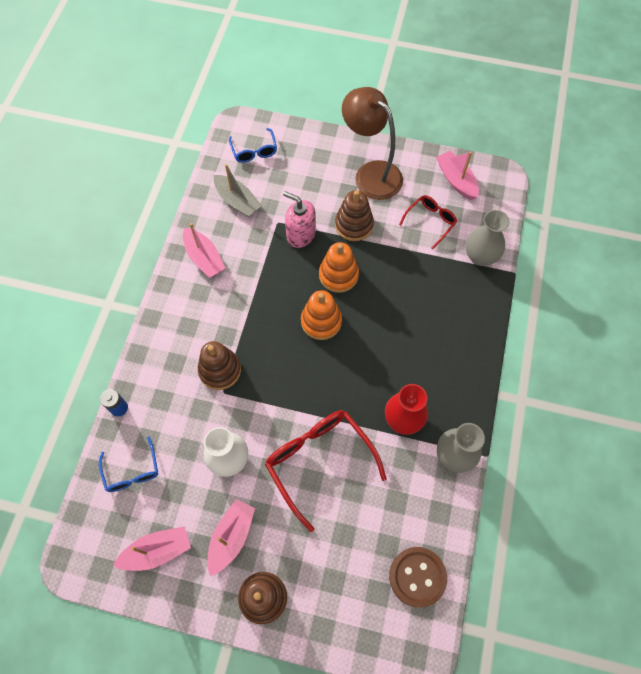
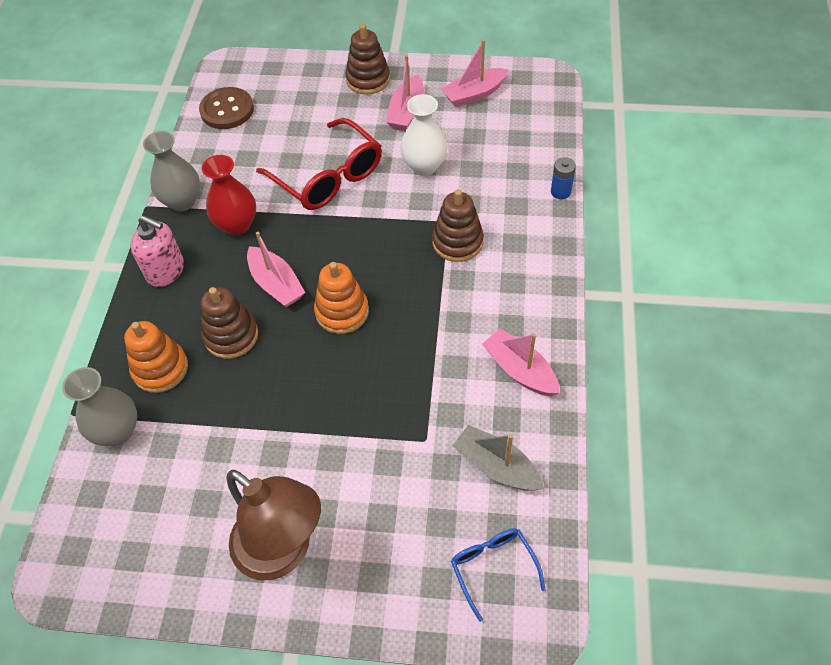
camera: 175 degrees right, 10 degrees down
blue glasses [99,436,158,492] -> none
pink soap dispenser [283,191,316,248] -> pink soap dispenser moved to [130,216,184,287]
orange stacking toy [319,242,359,293] -> orange stacking toy moved to [124,321,188,393]
brown stacking toy [335,190,374,241] -> brown stacking toy moved to [201,287,258,359]
red glasses [399,195,457,249] -> none
pink boat [436,151,479,200] -> pink boat moved to [247,232,305,307]

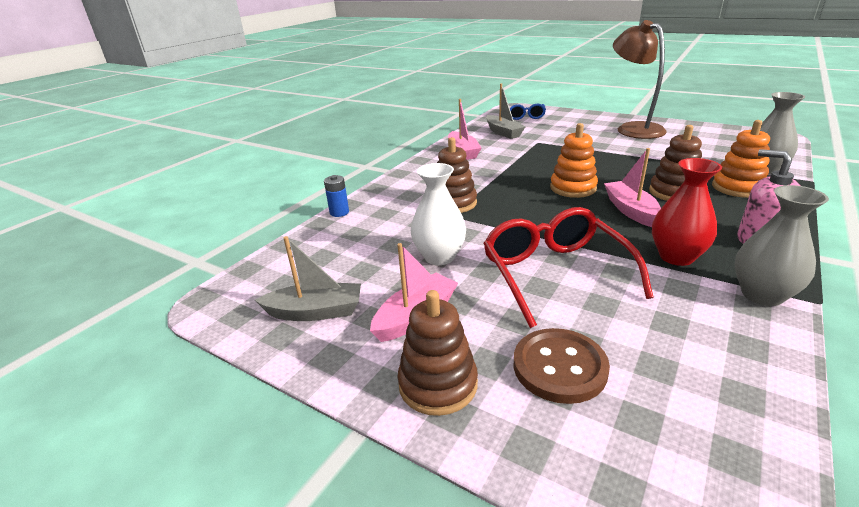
camera: 155 degrees left, 25 degrees down
brown button [199,87,254,129] -> brown button moved to [514,328,610,404]
pink boat [441,40,509,107] -> grey boat [255,236,361,321]

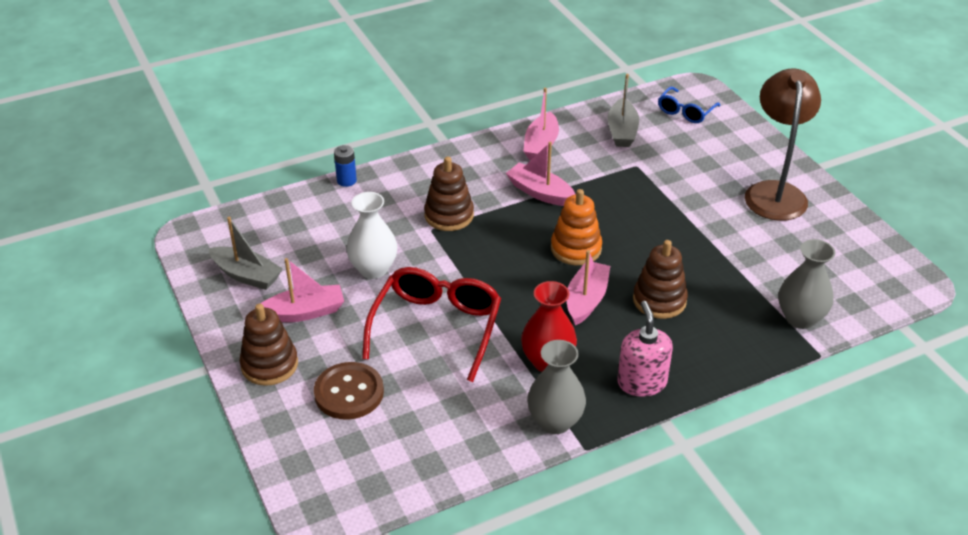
camera: 30 degrees right, 10 degrees up
orange stacking toy [712,120,770,198] -> none
none -> pink boat [506,142,575,206]

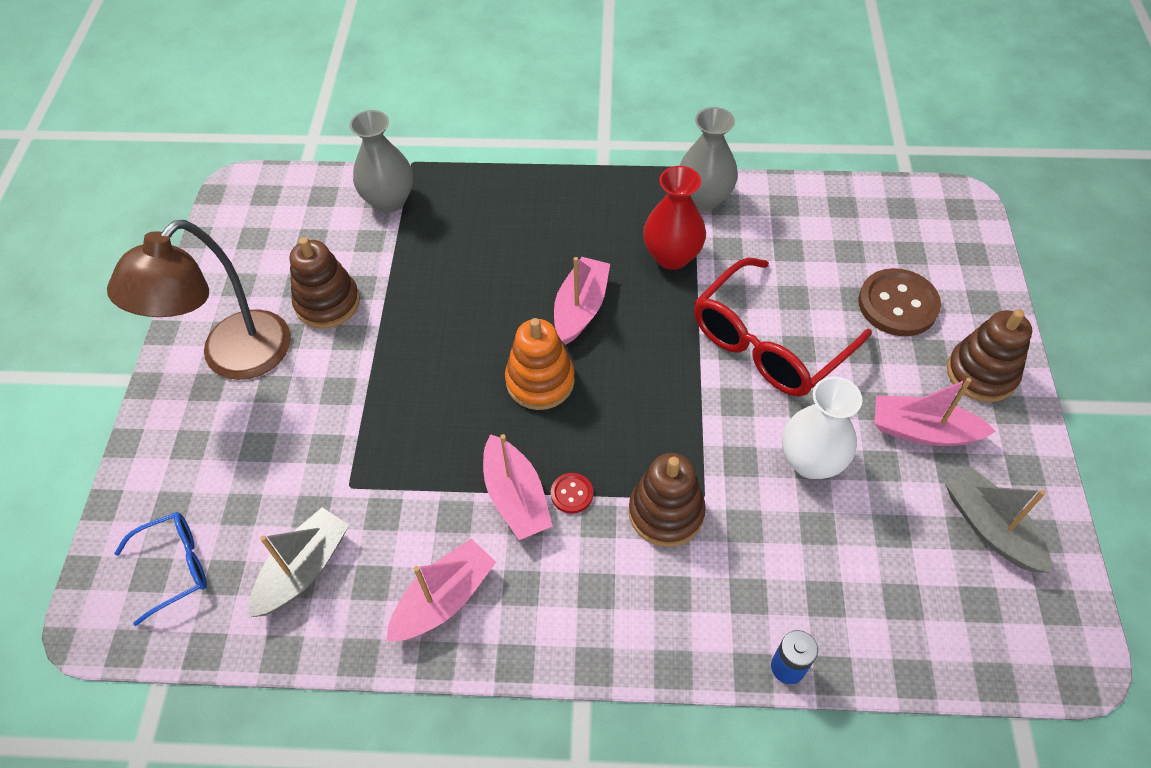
camera: 150 degrees left, 15 degrees up
pink boat [567,250,610,326] -> pink boat turned 150 degrees clockwise [554,257,610,345]
pink soap dispenser [617,301,673,397] -> none
brown stacking toy [633,240,688,319] -> brown stacking toy moved to [290,237,360,328]
none -> red button [551,473,593,514]

